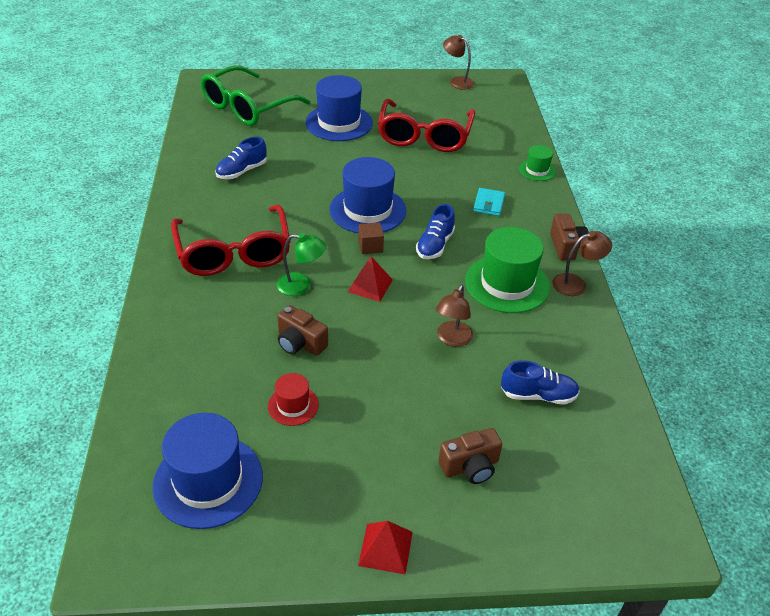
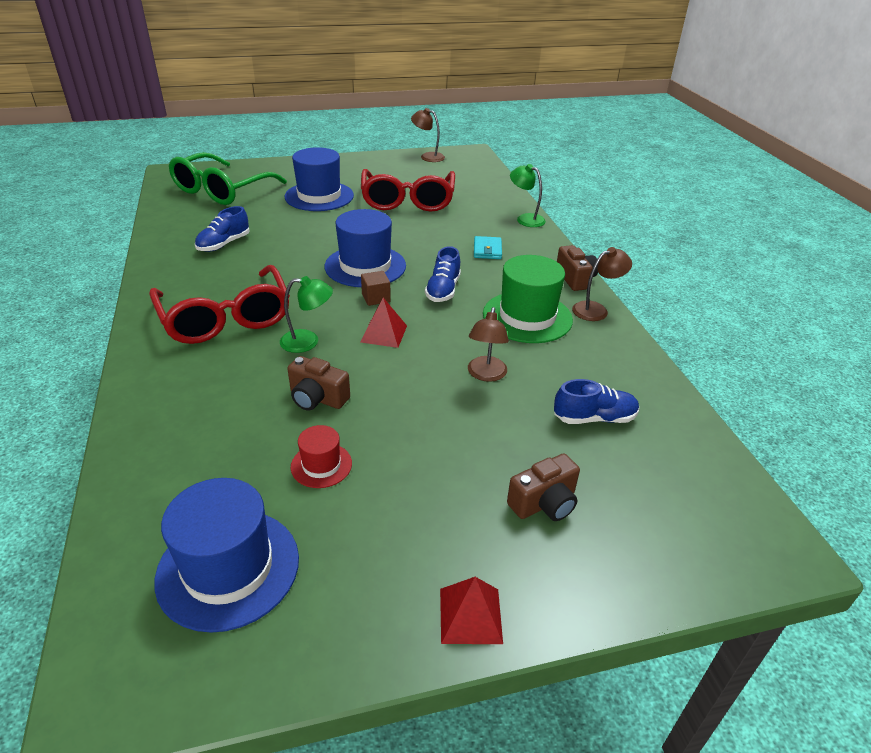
camera: 10 degrees left, 5 degrees down
green hat [519,145,556,181] -> green lamp [510,164,546,227]

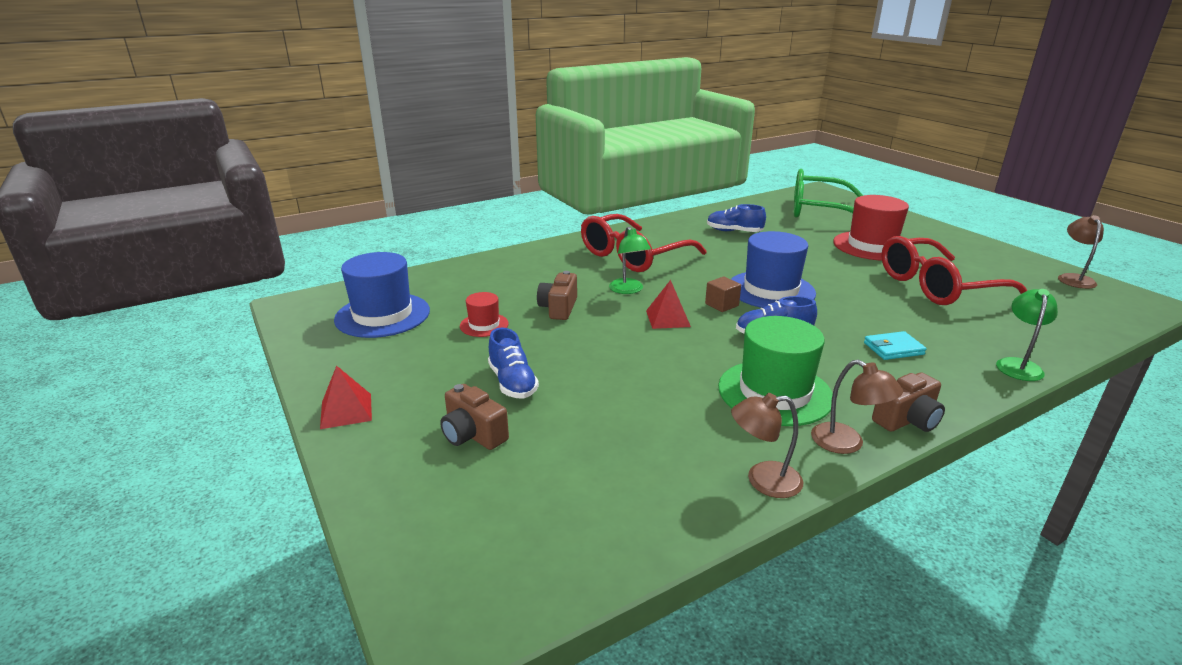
camera: 75 degrees right, 10 degrees down
blue hat [285,147,354,211] -> red hat [833,195,909,261]
brown lamp [468,307,509,382] -> brown lamp moved to [731,393,803,498]
blue shoe [554,379,639,424] -> blue shoe moved to [488,327,539,398]

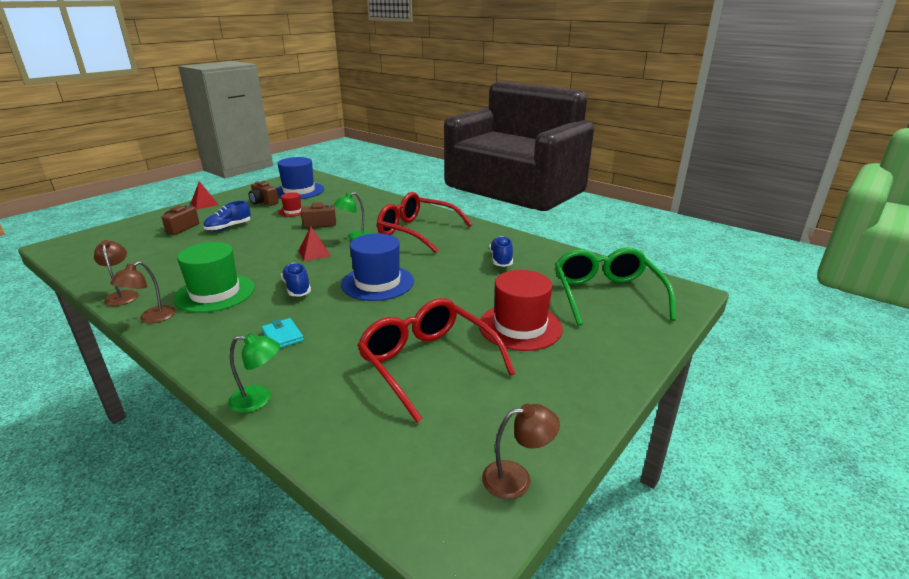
camera: 70 degrees right, 0 degrees up
brown cube [705,276,741,312] -> none
brown camera [872,372,945,432] -> brown camera moved to [249,181,279,206]

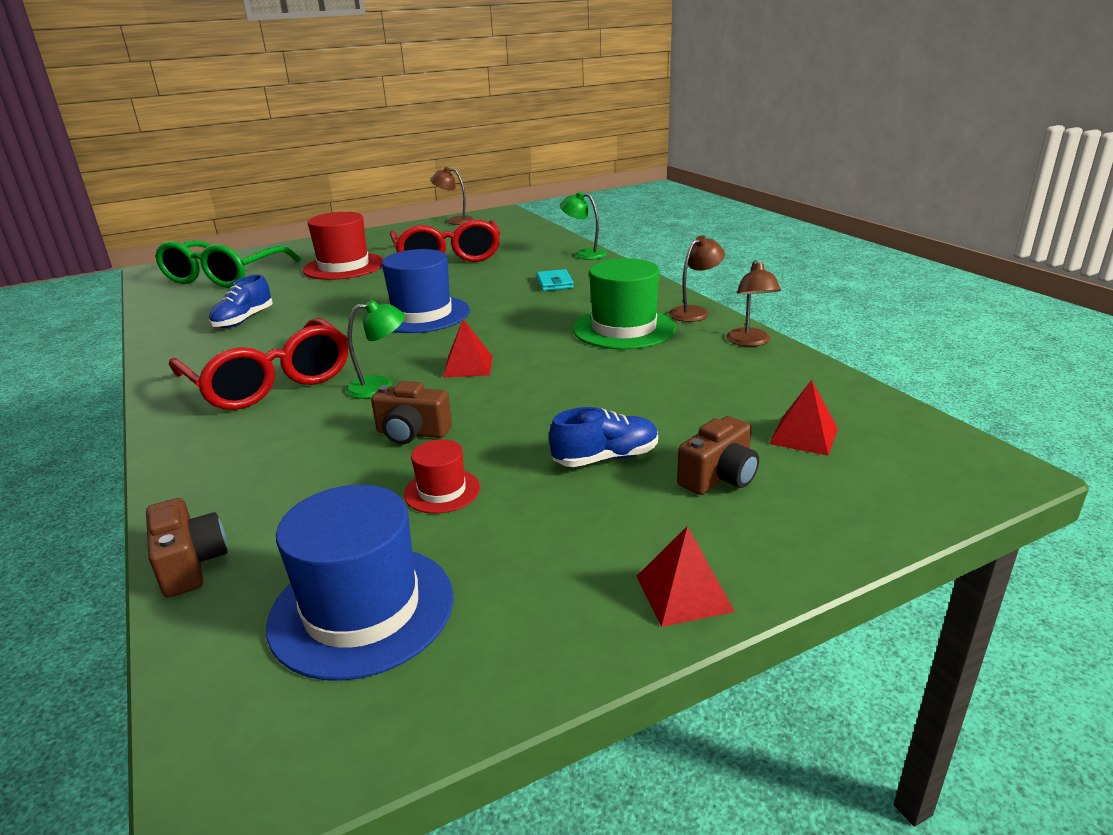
camera: 155 degrees left, 0 degrees up
brown camera [249,181,279,206] -> brown camera moved to [146,498,228,598]
blue shoe [281,263,311,296] -> none
none -> red pyramid [769,380,838,456]

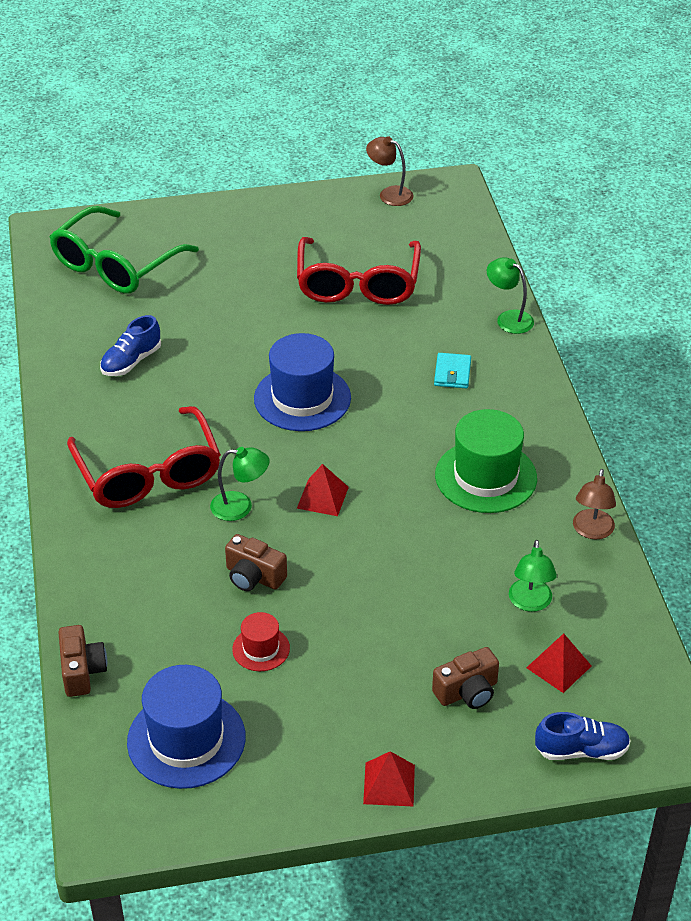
camera: 15 degrees right, 15 degrees up
red hat [303,212,383,280] -> none
blue shoe [549,407,658,467] -> blue shoe moved to [535,712,631,760]
brown lamp [669,235,725,322] -> none
none -> green lamp [509,540,557,612]

